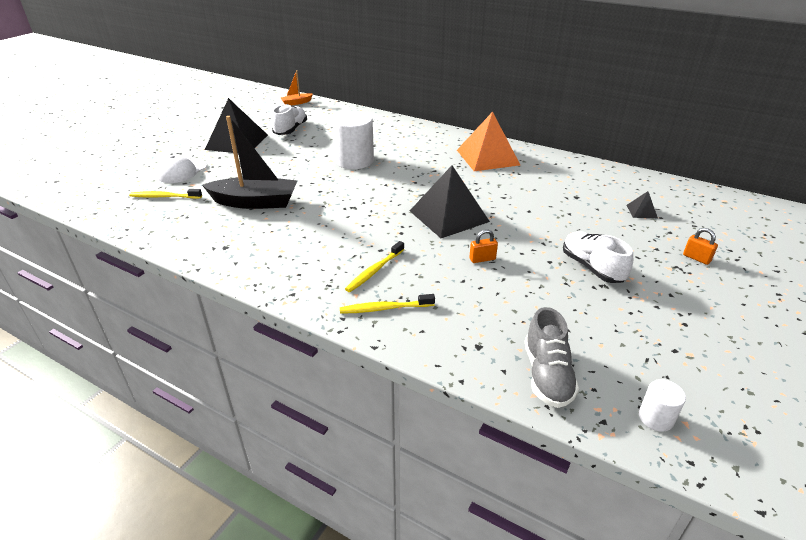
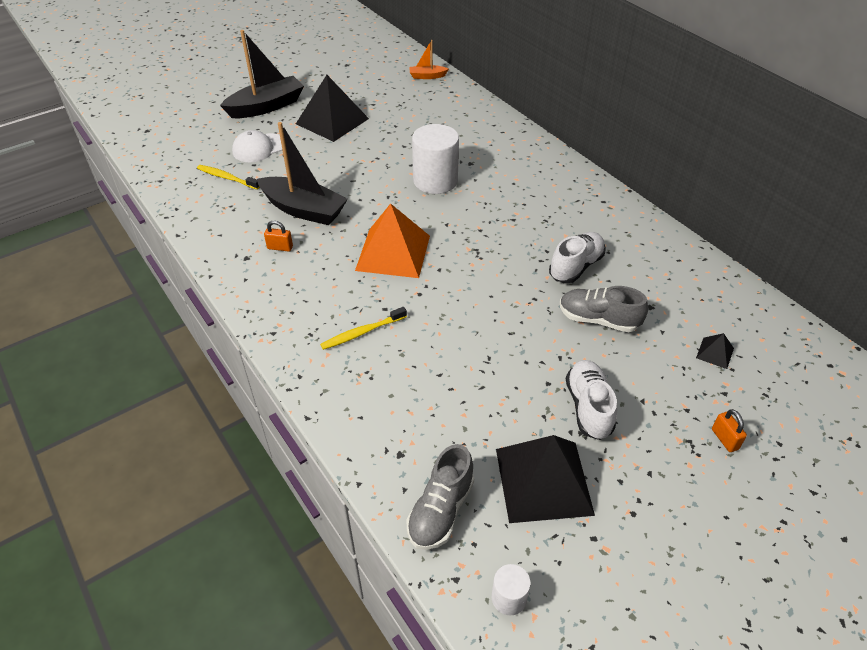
camera: 25 degrees right, 10 degrees up
white shoe [271,104,307,135] -> white shoe moved to [549,232,606,283]
yellow toothbrush [340,294,435,314] -> none
black pyramid [410,165,490,238] -> black pyramid moved to [496,435,595,523]
orange pyramid [457,112,520,171] -> orange pyramid moved to [355,203,430,278]
orange padlock [469,229,498,263] -> orange padlock moved to [264,221,293,252]
none -> black boat [220,30,304,118]
none -> grey shoe [560,286,648,332]

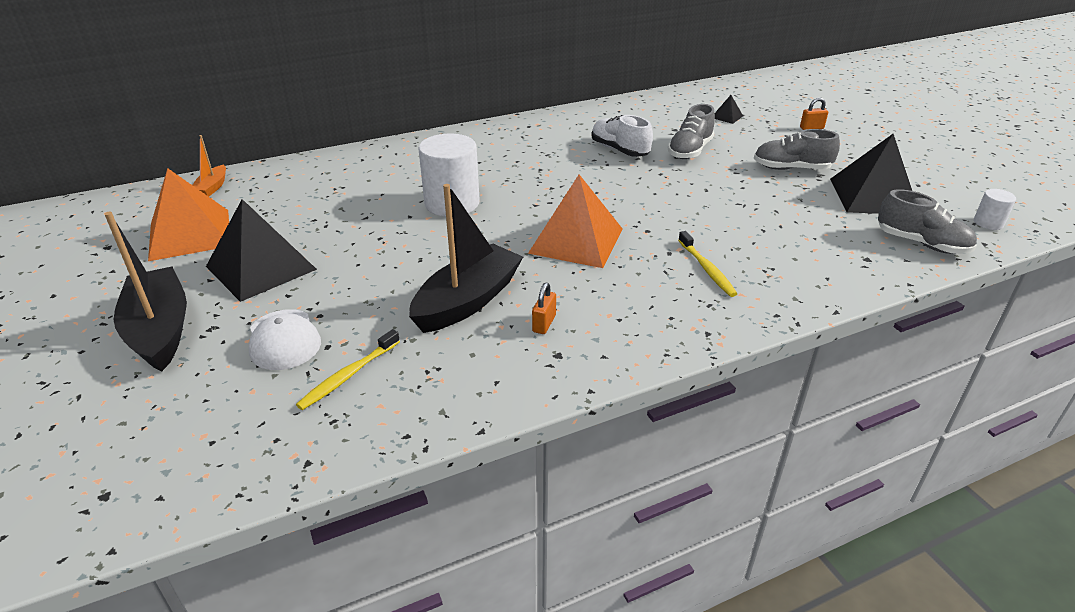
camera: 80 degrees left, 10 degrees down
white shoe [566,360,617,440] -> grey shoe [754,129,840,170]
none -> orange pyramid [148,168,229,261]

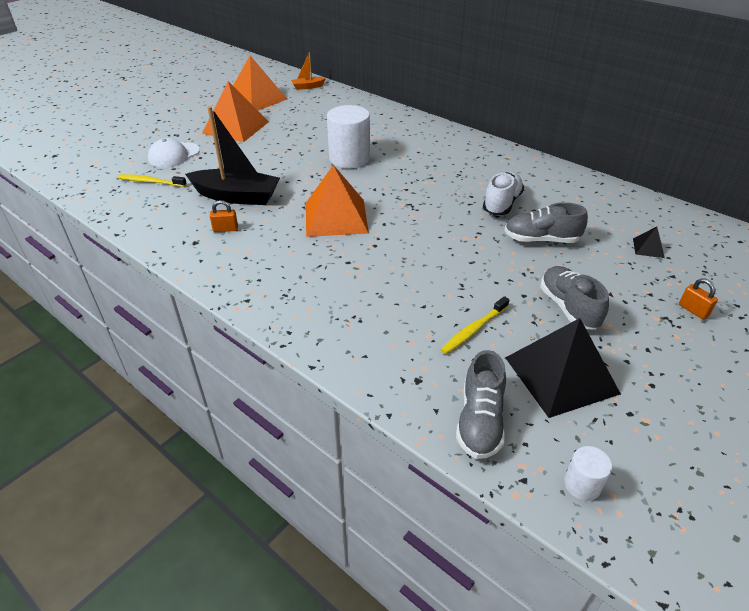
camera: 65 degrees right, 5 degrees up
black boat [104,212,187,372] -> none
black pyramid [206,199,317,302] -> orange pyramid [202,81,269,142]
yellow toothbrush [678,231,737,297] -> yellow toothbrush moved to [440,296,510,354]

